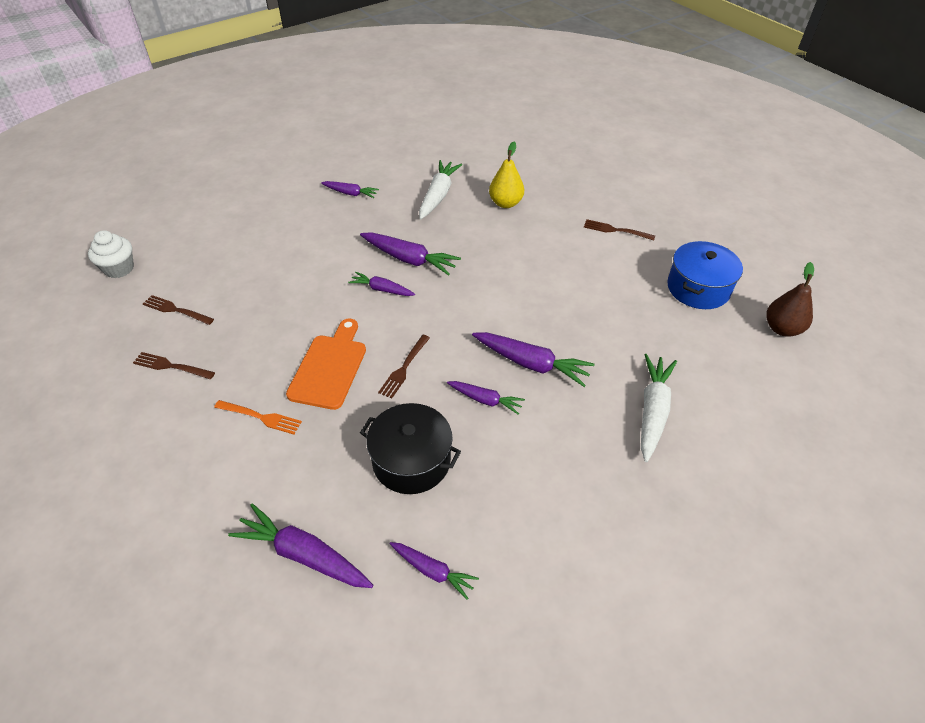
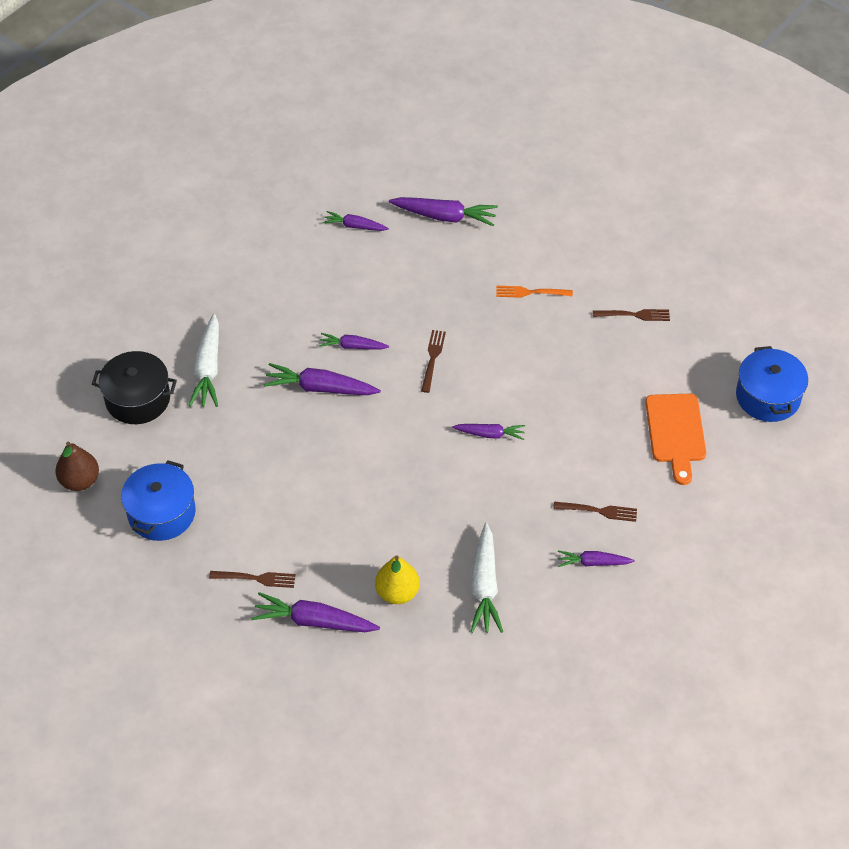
camera: 165 degrees right, 5 degrees up
white cupcake [88,230,134,278] -> blue pot [736,346,808,422]
brown fork [143,295,214,325] -> brown fork moved to [553,502,637,522]
orange cutting board [286,319,366,410] -> orange cutting board moved to [645,394,706,485]
purple carrot [360,232,461,276] -> purple carrot moved to [251,592,380,632]
black pot [360,403,461,494] -> black pot moved to [92,351,177,424]

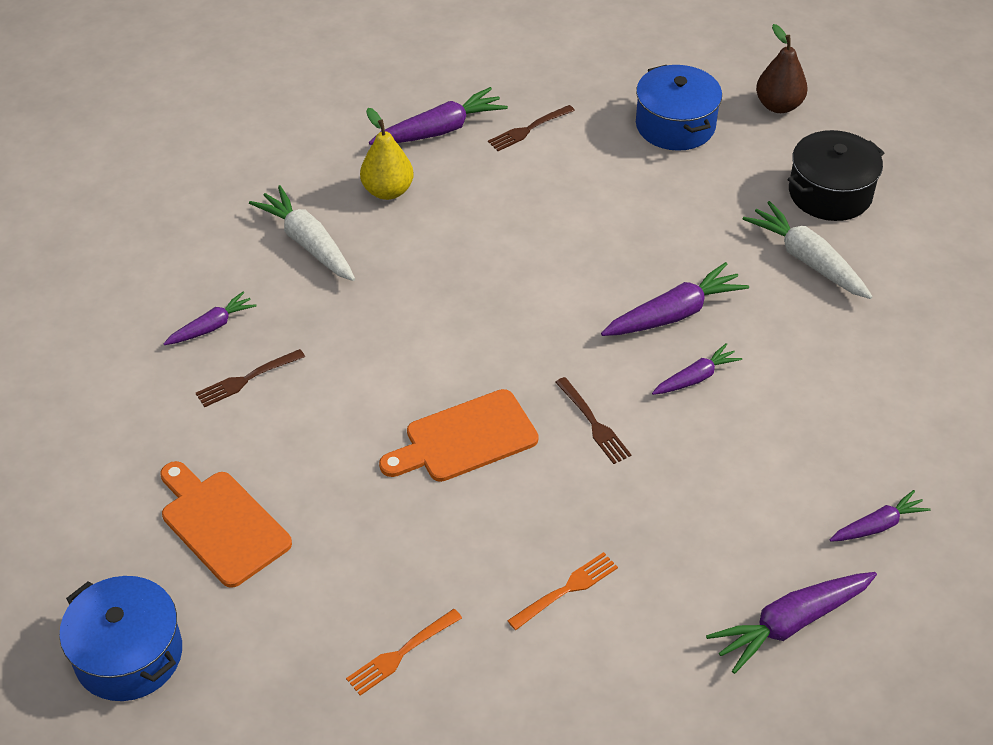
camera: 140 degrees right, 5 degrees down
purple carrot [452,424,525,440] -> none
brown fork [593,309,670,321] -> orange fork [346,609,462,696]
none -> orange cutting board [379,389,539,482]

